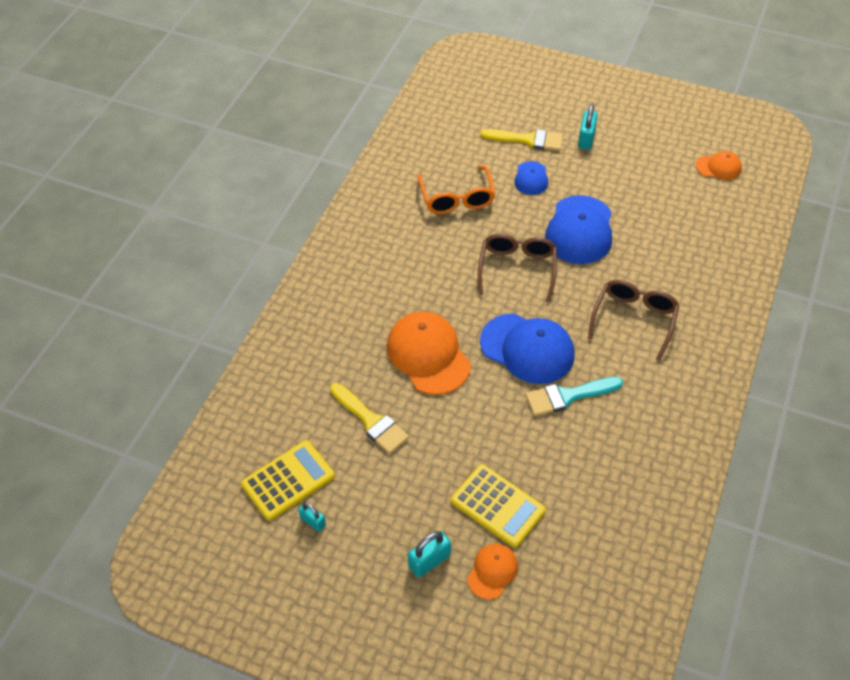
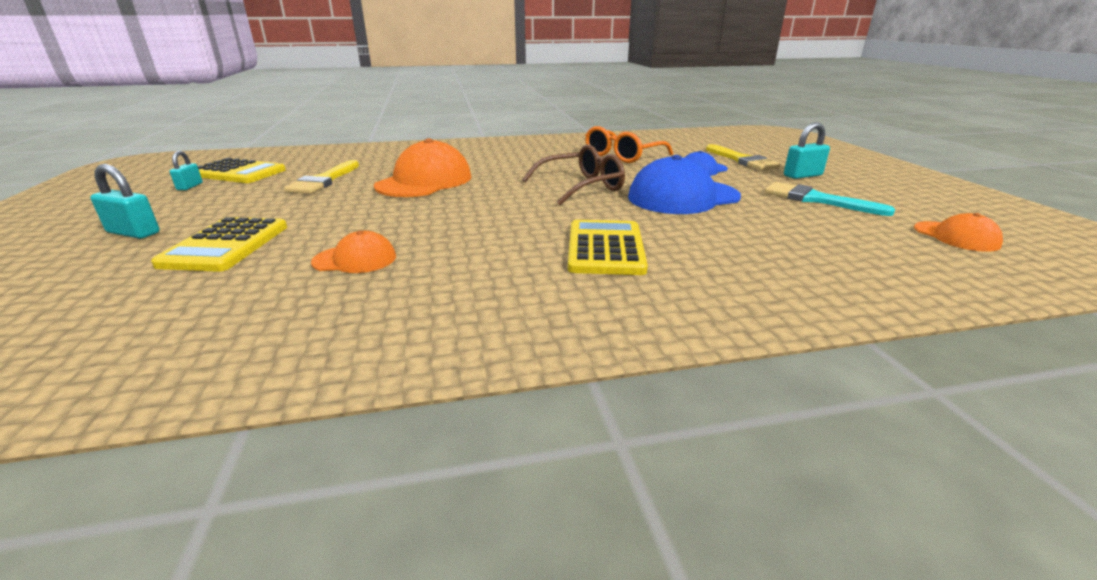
camera: 55 degrees right, 25 degrees down
orange cap [467,544,518,599] -> orange cap moved to [311,231,396,273]
blue cap [480,313,575,384] -> none
turquoise brush [525,377,623,416] -> turquoise brush moved to [764,182,895,216]
brown glasses [588,280,679,361] -> yellow calculator [568,220,648,275]

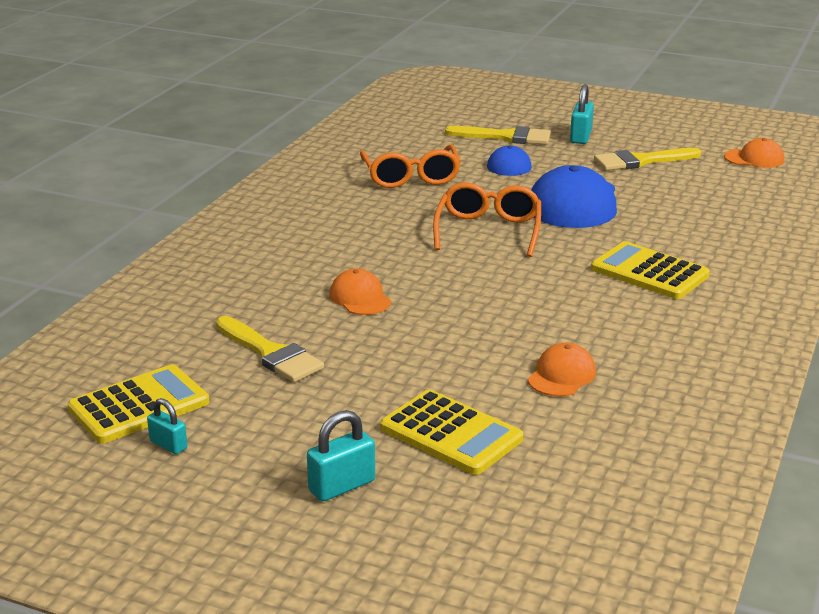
camera: 55 degrees left, 0 degrees up
orange cap [374,138,472,197] -> orange cap [329,268,391,315], size x0.53
brown glasses [522,144,625,205] -> orange glasses [433,182,541,257]
turquoise brush [764,182,895,216] -> yellow brush [594,148,701,170]

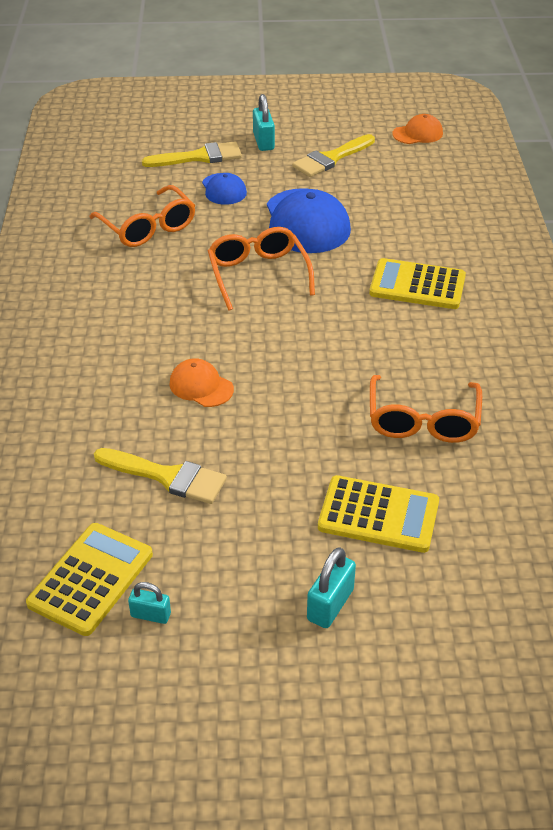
camera: 25 degrees left, 15 degrees up
orange cap [528,343,596,397] -> orange glasses [370,375,482,443]

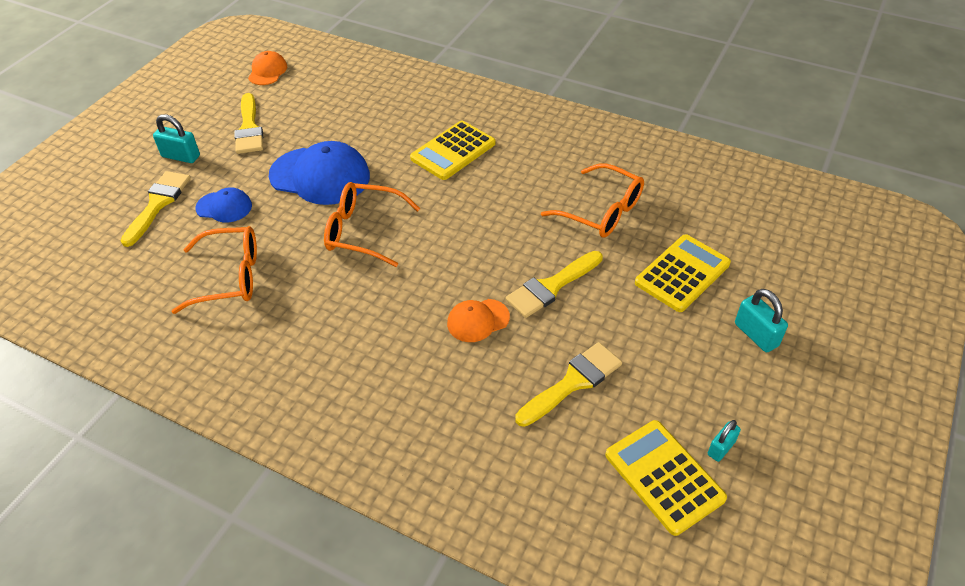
camera: 60 degrees left, 5 degrees up
none -> yellow brush [506,251,603,318]

